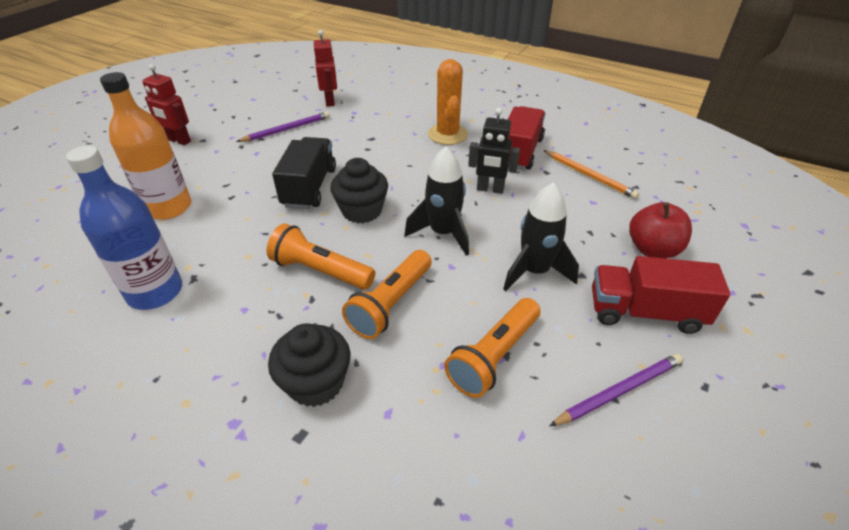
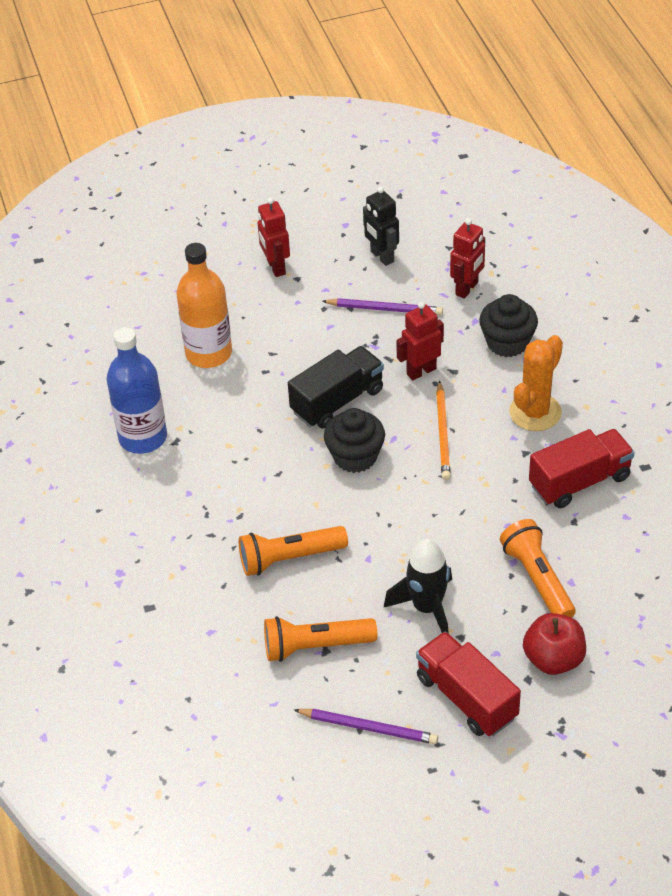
camera: 45 degrees right, 5 degrees up
orange flashlight [267,223,375,290] -> orange flashlight moved to [500,519,576,618]
black cupcake [268,323,351,407] -> black cupcake moved to [479,294,538,357]
black rocket [404,146,469,256] -> none
black robot [468,108,520,194] -> black robot moved to [363,186,399,266]
orange pencil [543,150,639,199] -> orange pencil moved to [436,381,451,480]
none -> red robot [396,302,444,380]

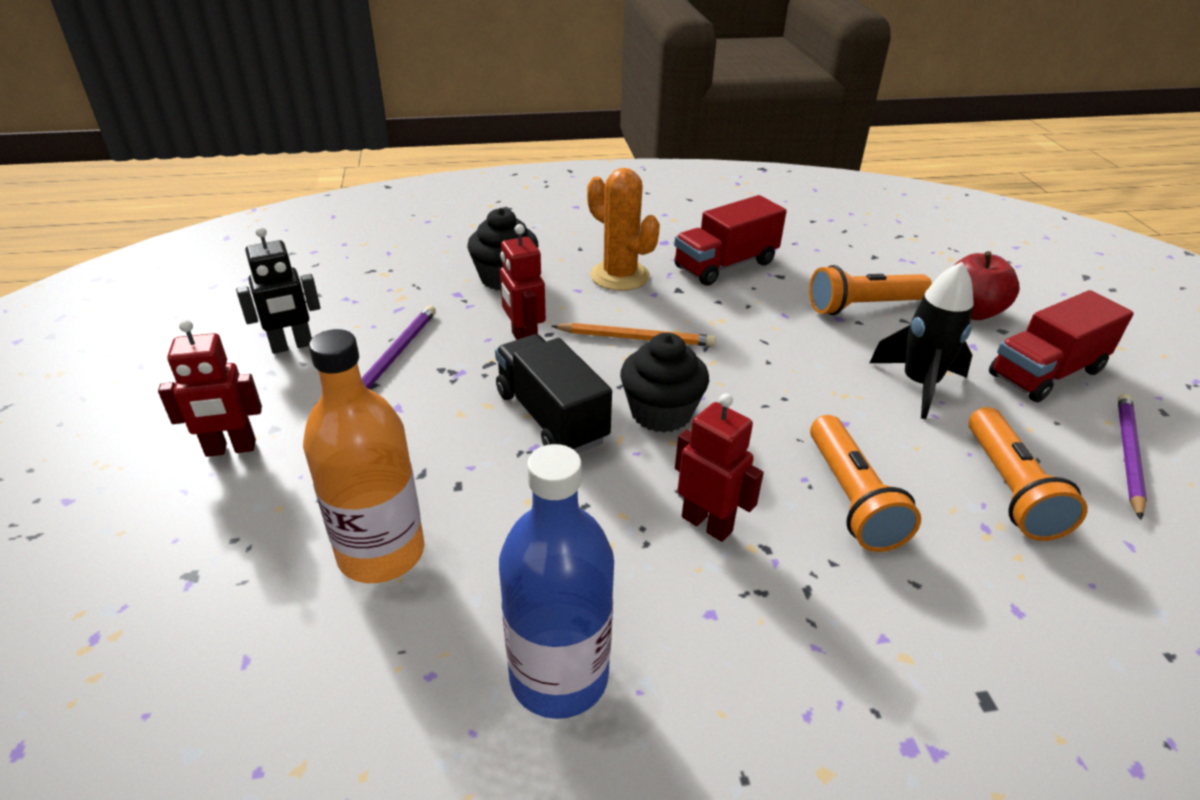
camera: 85 degrees left, 10 degrees down
red robot [450,218,485,299] -> red robot moved to [675,393,764,542]
red truck [529,429,635,508] -> red truck turned 105 degrees counterclockwise [674,195,787,286]

